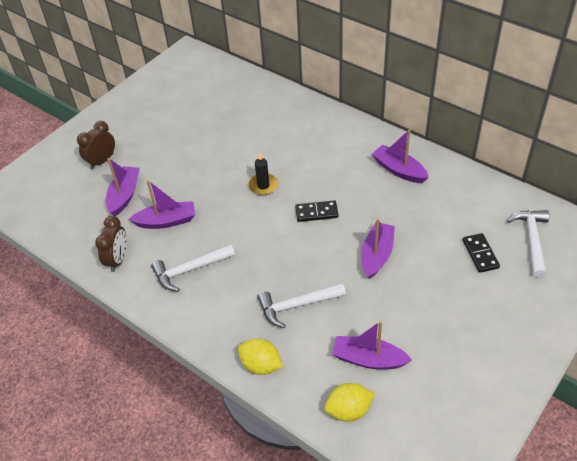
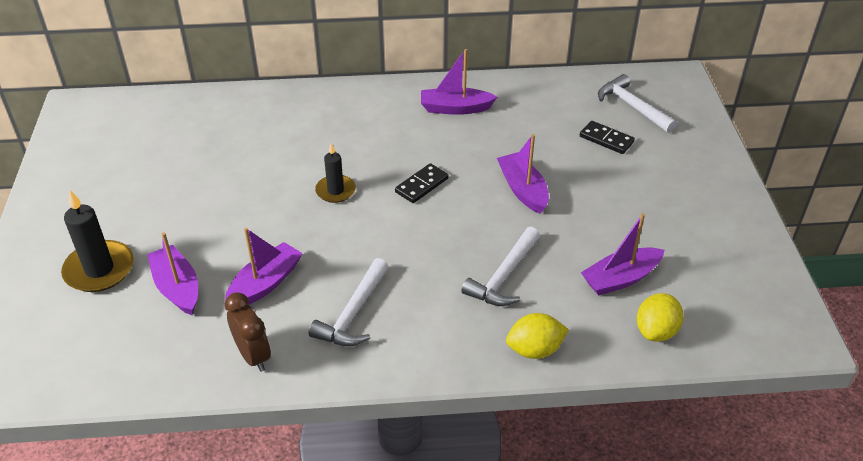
camera: 45 degrees left, 5 degrees down
brown clock [77,121,115,169] -> black candle [61,190,134,292]

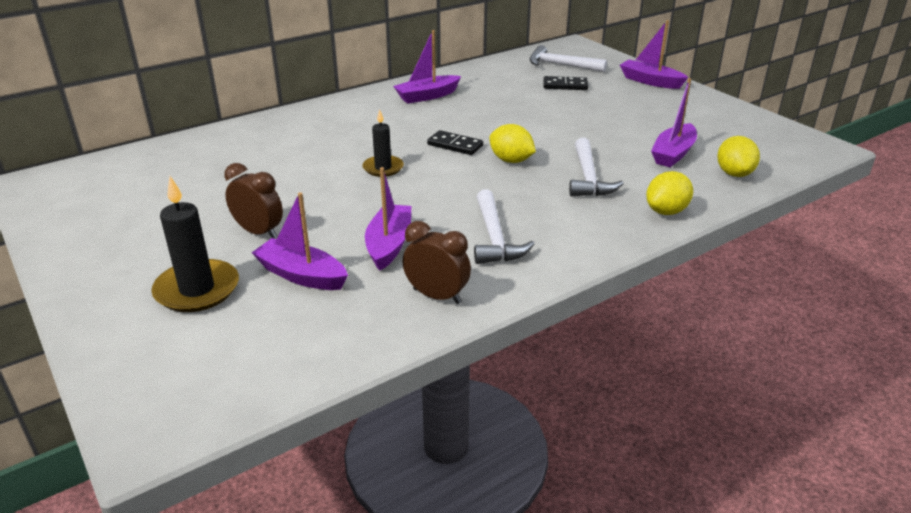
camera: 30 degrees left, 10 degrees down
black domino [395,163,449,203] -> black domino turned 75 degrees counterclockwise [427,130,483,155]
purple boat [497,134,549,214] -> purple boat moved to [620,20,688,89]
none -> brown clock [224,163,283,239]
none -> yellow lemon [489,124,536,163]

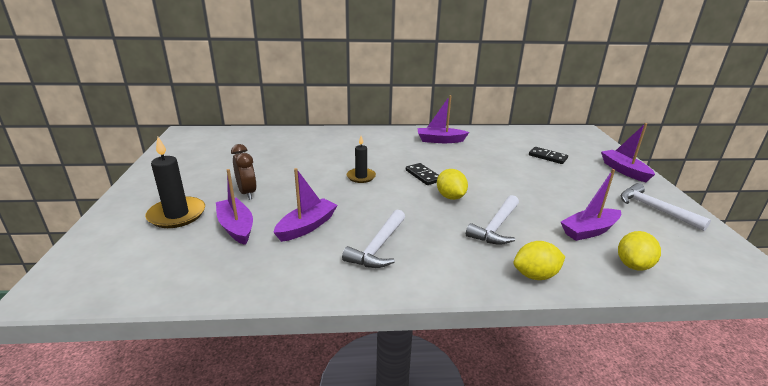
camera: 30 degrees right, 5 degrees down
brown clock [403,221,471,304] -> none
white hammer [530,45,607,72] -> white hammer moved to [621,183,711,231]

